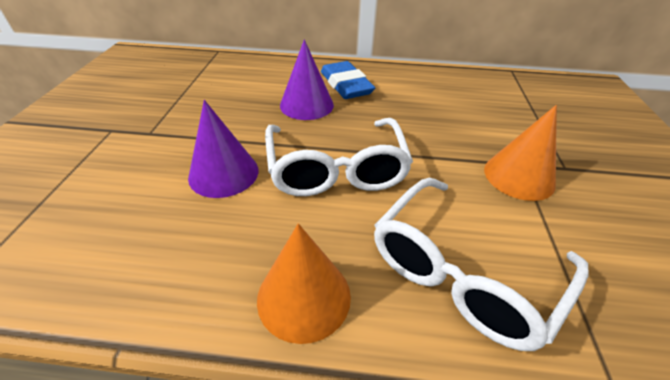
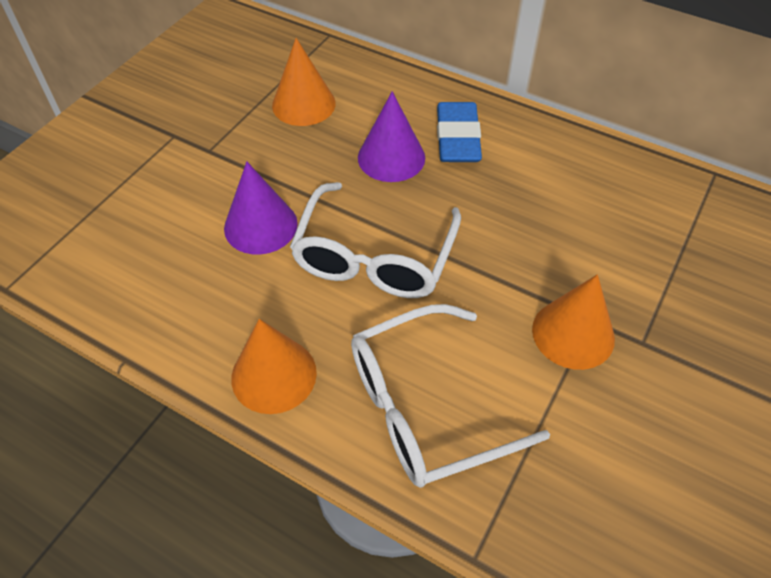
camera: 25 degrees right, 10 degrees up
none -> orange cone [272,38,336,126]

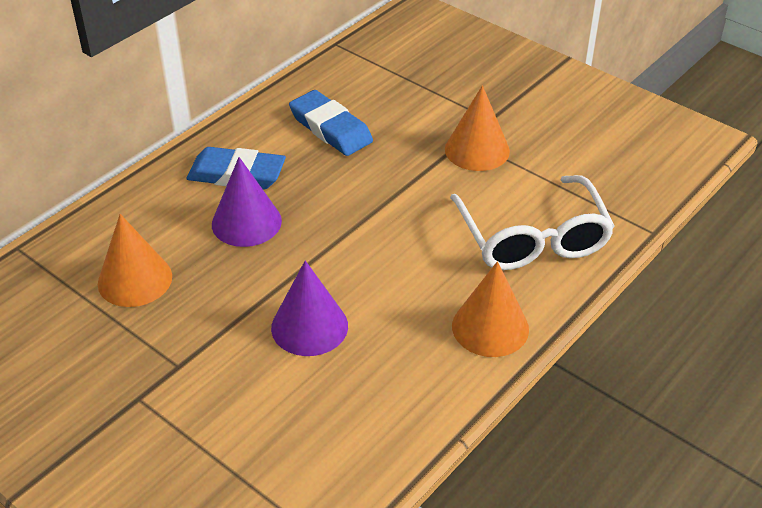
camera: 80 degrees left, 10 degrees down
white glasses [290,182,461,298] -> none
none -> blue eraser [289,90,373,156]

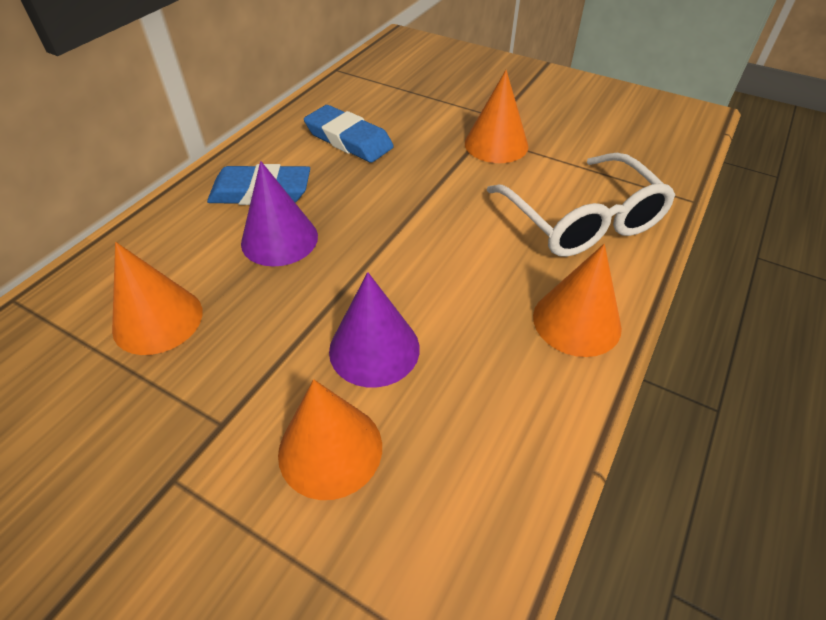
camera: 10 degrees left, 5 degrees up
none -> orange cone [278,379,382,500]

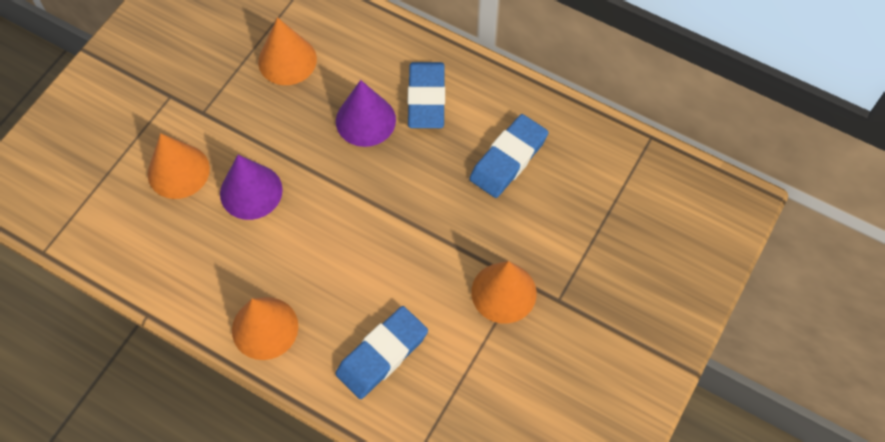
camera: 90 degrees right, 15 degrees up
white glasses [487,153,675,257] -> blue eraser [335,306,428,399]

